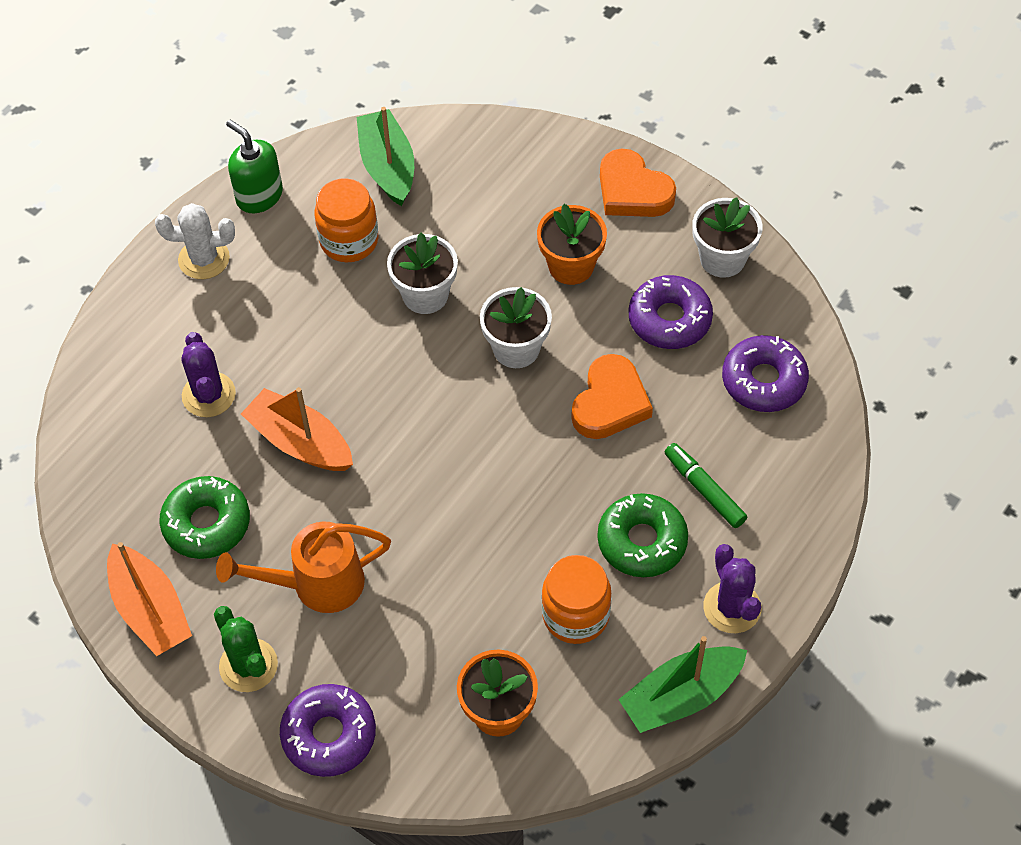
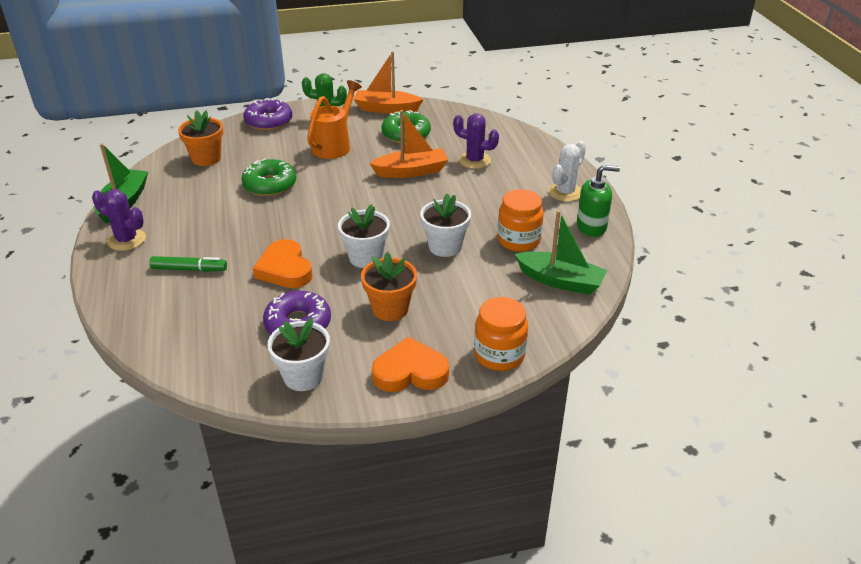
camera: 130 degrees right, 20 degrees down
orange jar [542,555,611,644] -> orange jar moved to [474,297,528,371]
green donut [597,493,688,577] -> green donut moved to [241,159,296,196]
purple donut [722,335,809,412] -> none

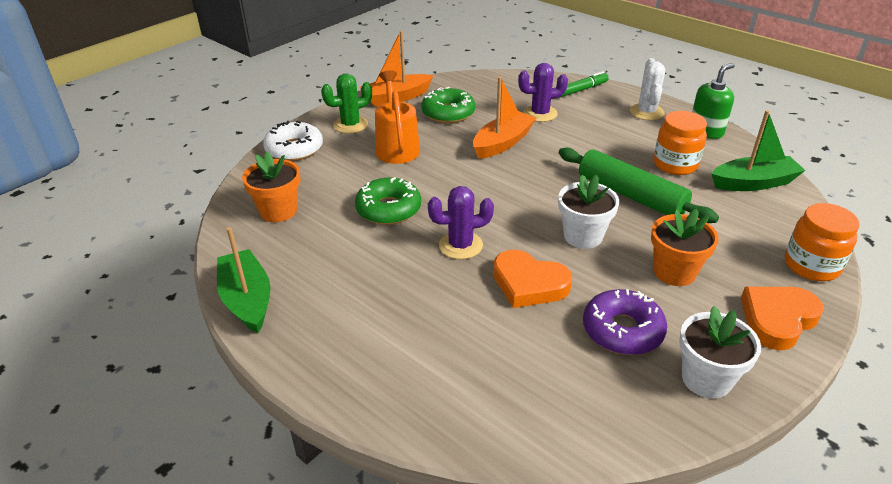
camera: 35 degrees left, 0 degrees up
purple cactus [92,189,146,251] -> purple cactus moved to [428,186,494,259]
green marker [149,256,227,272] -> green marker moved to [559,71,609,98]
purple donut [243,98,292,130] -> white donut [263,121,323,161]
white flower pot [420,193,471,257] -> green rolling pin [559,148,719,223]

